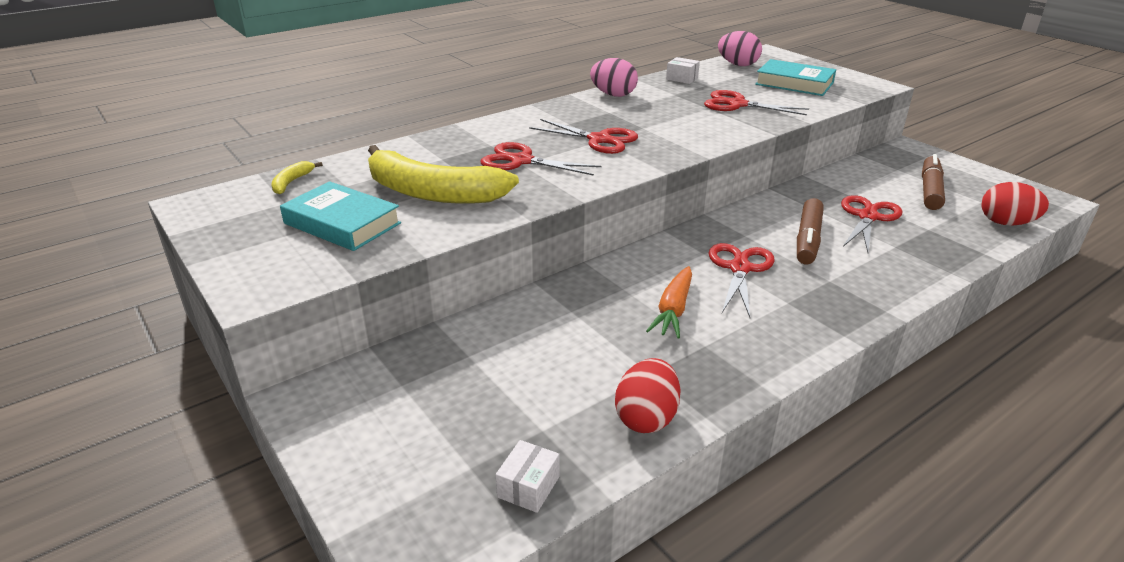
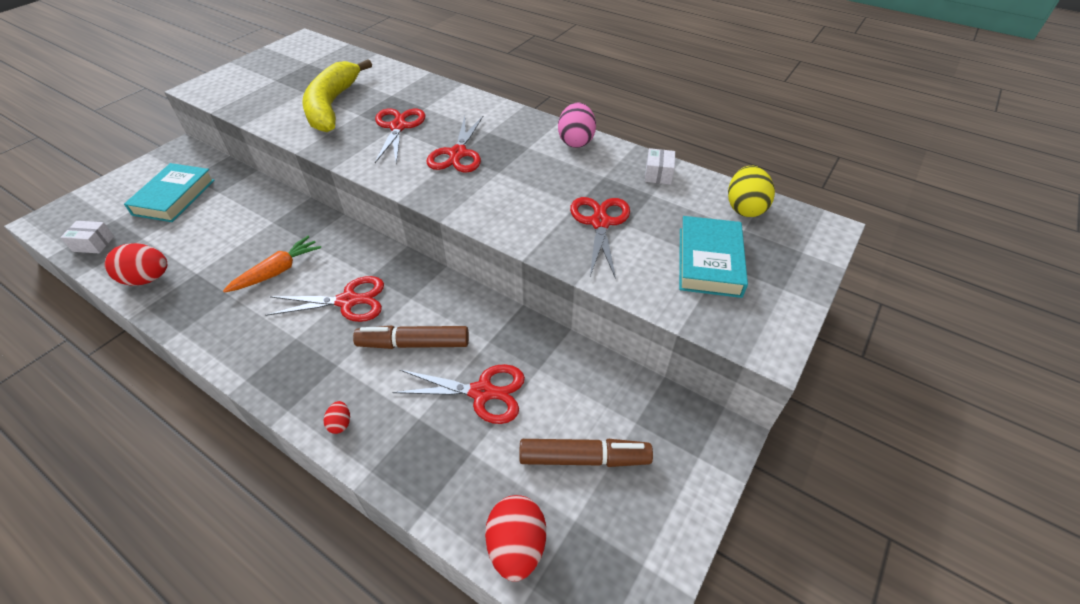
camera: 70 degrees right, 15 degrees up
yellow banana [271,161,323,194] -> none
turquoise book [280,181,401,251] -> turquoise book moved to [124,163,215,222]
orange carrot [646,266,692,338] -> orange carrot turned 135 degrees clockwise [223,236,321,293]
pink egg [718,31,762,66] -> yellow egg [728,166,775,217]
none -> red egg [324,401,350,434]

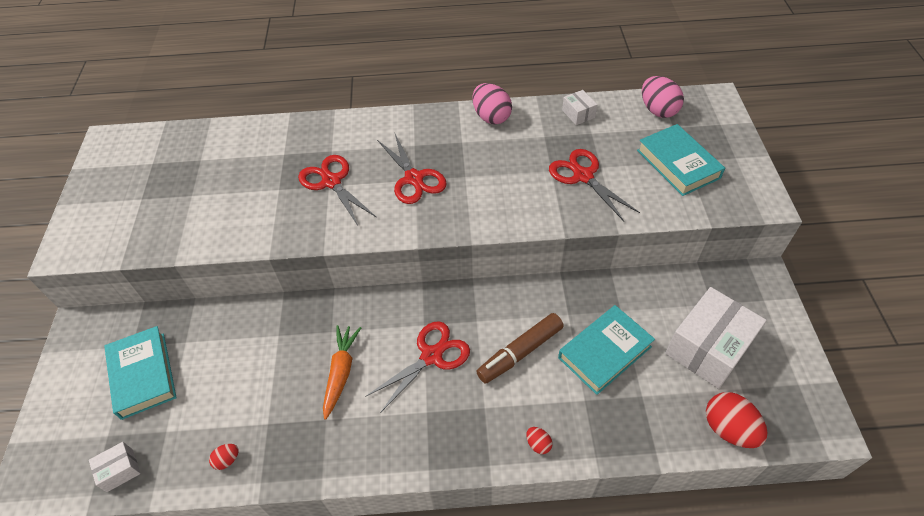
camera: 35 degrees left, 5 degrees up
red egg [105,243,167,286] -> red egg [209,444,239,470], size x0.48
yellow banana [302,60,372,132] -> none
red scissors [392,364,525,424] -> turquoise book [558,305,655,395]
brown marker [519,439,653,467] -> white box [665,287,767,389]
yellow egg [728,166,775,217] -> pink egg [642,76,684,118]

